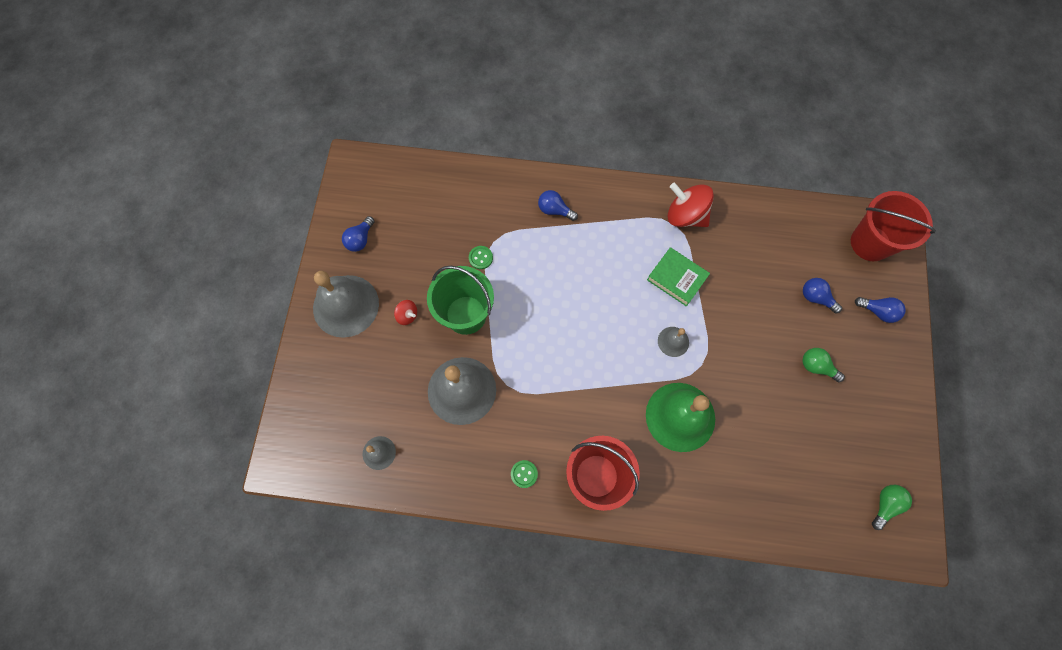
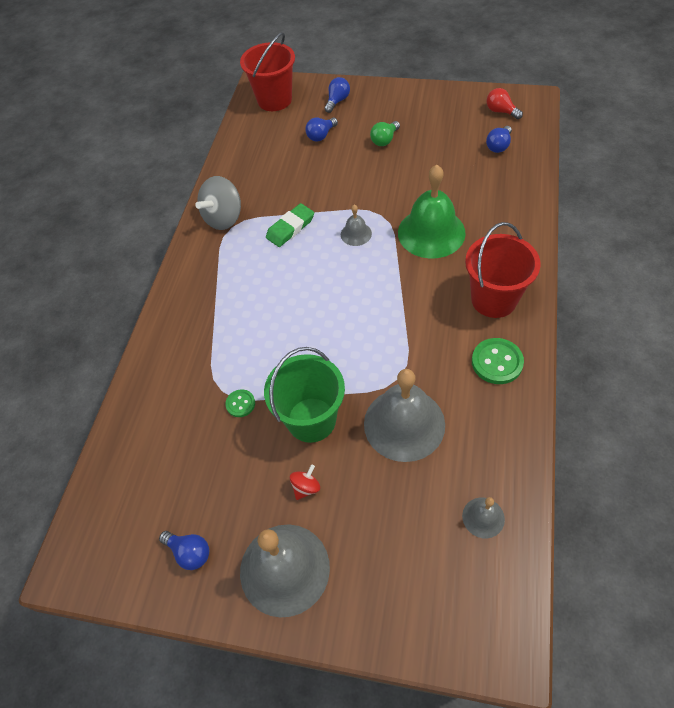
camera: 80 degrees left, 15 degrees down
green button [511,460,538,488] -> green button [472,338,524,384], size x1.72
blue light bulb [538,190,578,221] -> blue light bulb moved to [486,126,512,153]
green book [647,247,710,307] -> green eraser [266,203,314,247]
red spinning top [668,183,714,227] -> grey spinning top [195,176,241,230]
green light bulb [872,485,912,530] -> red light bulb [487,88,523,119]

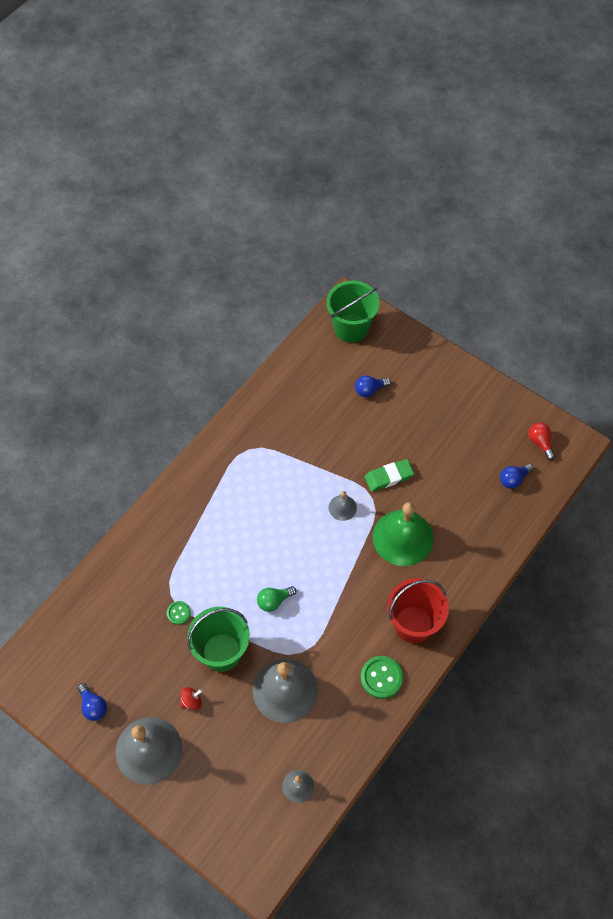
camera: 20 degrees right, 5 degrees up
grey spinning top [195,176,241,230] -> none
red bucket [240,32,295,111] -> green bucket [326,281,380,343]
green eraser [266,203,314,247] -> green eraser moved to [365,459,414,492]
blue light bulb [325,77,350,113] -> none
green light bulb [370,121,400,146] -> green light bulb moved to [257,586,297,612]

